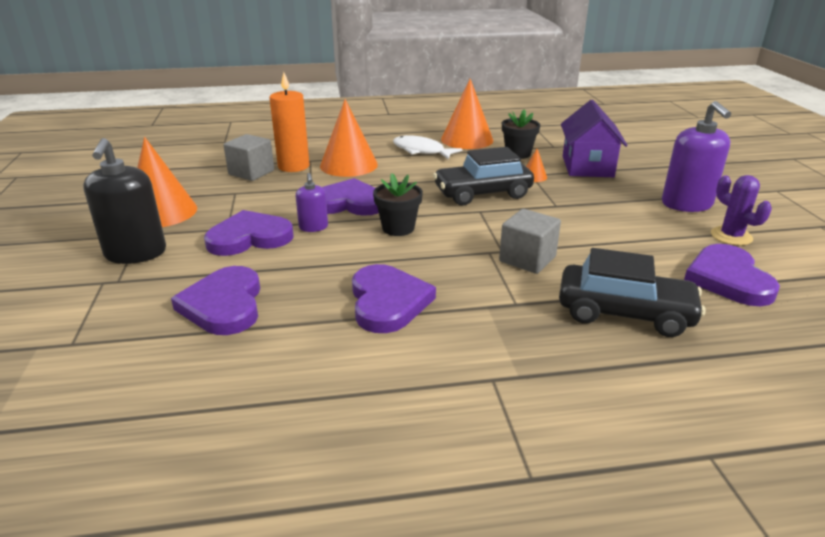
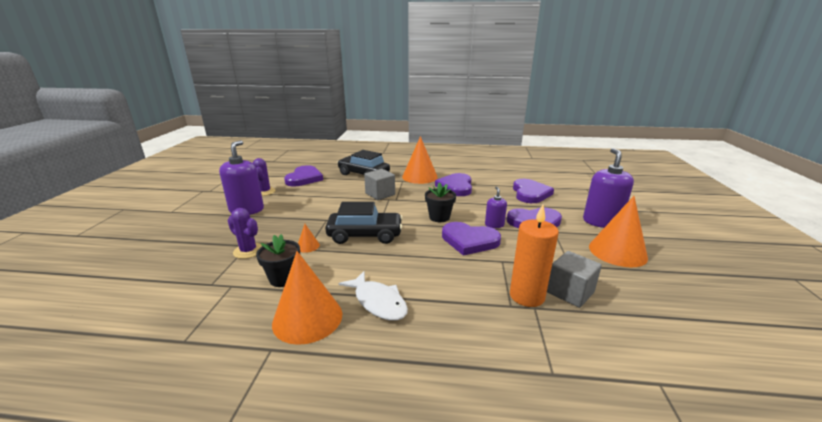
camera: 165 degrees left, 5 degrees down
black soap dispenser [83,138,166,264] -> purple soap dispenser [583,148,634,228]
orange cone [320,99,378,177] -> orange cone moved to [402,136,438,184]
purple house [561,100,628,177] -> purple cactus [228,208,262,259]

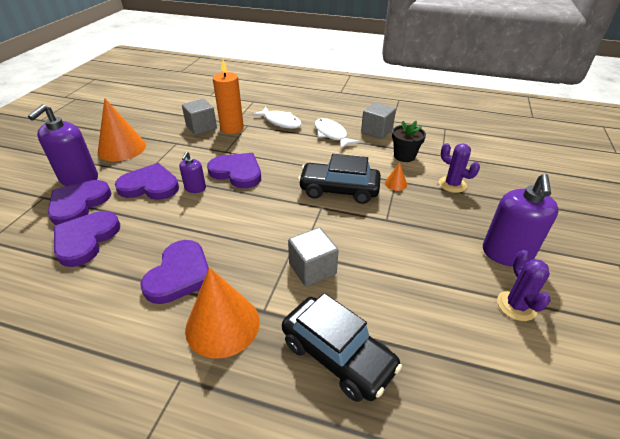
camera: 170 degrees left, 15 degrees up
orange cone [272,251,342,345] -> grey cube [361,102,396,139]
purple heart [284,165,323,186] -> purple heart moved to [48,180,111,225]
black flower pot [425,182,456,222] -> none
none -> white fish [252,107,302,129]

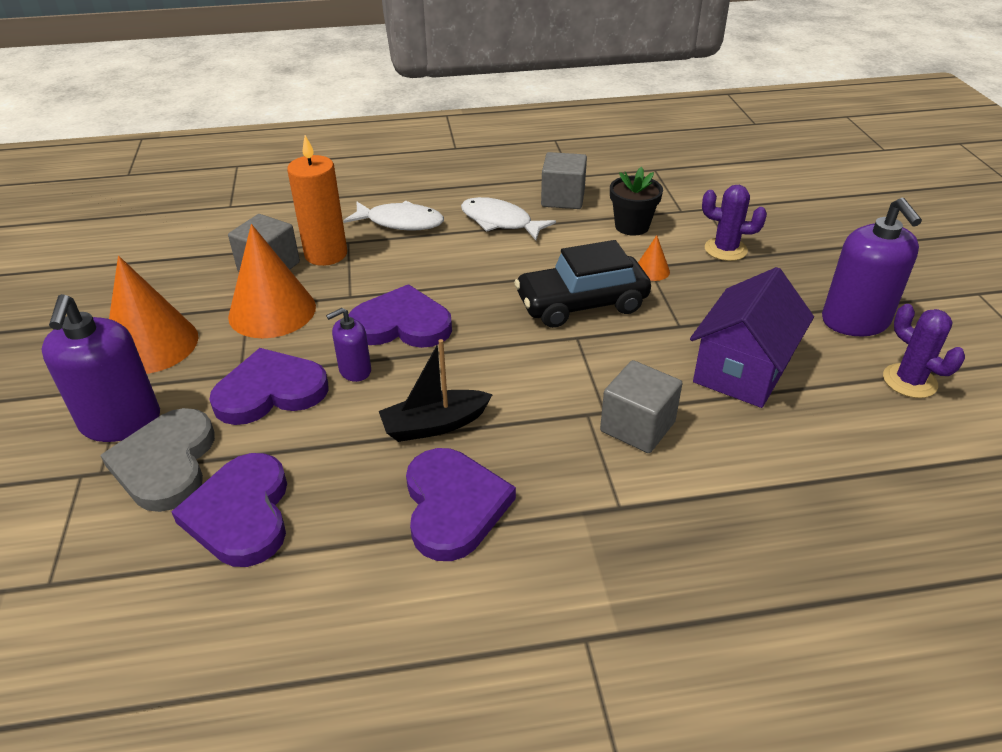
camera: 25 degrees left, 0 degrees up
purple heart [48,180,111,225] -> grey heart [100,408,215,512]
purple soap dispenser [179,152,206,193] -> purple soap dispenser turned 75 degrees clockwise [326,308,371,382]
orange cone [185,267,260,359] -> orange cone moved to [228,224,316,338]
black car [282,293,402,402] -> none
none -> black boat [379,339,493,442]
none -> purple house [690,267,814,408]

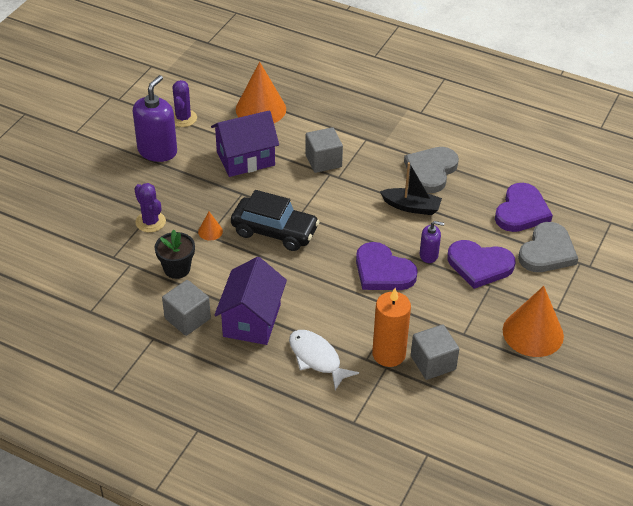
camera: 145 degrees left, 5 degrees up
purple soap dispenser [41,294,160,442] -> none
orange cone [228,224,316,338] -> orange cone moved to [236,62,286,123]
purple heart [406,448,516,561] -> grey heart [404,147,459,193]
white fish [461,197,556,240] -> purple house [214,257,287,345]

